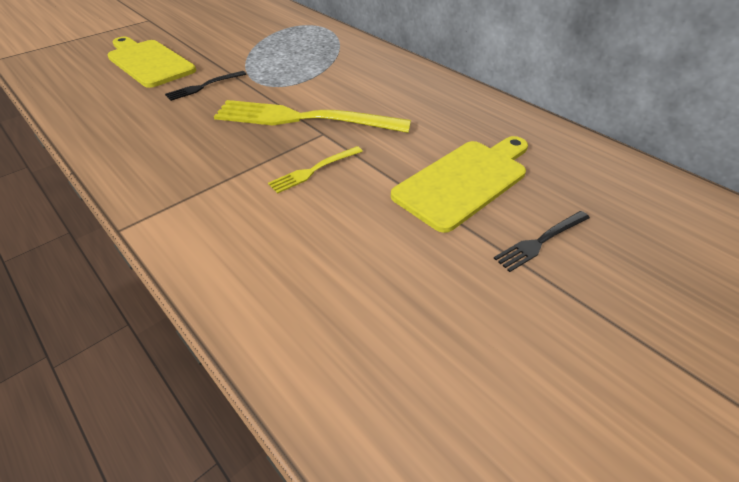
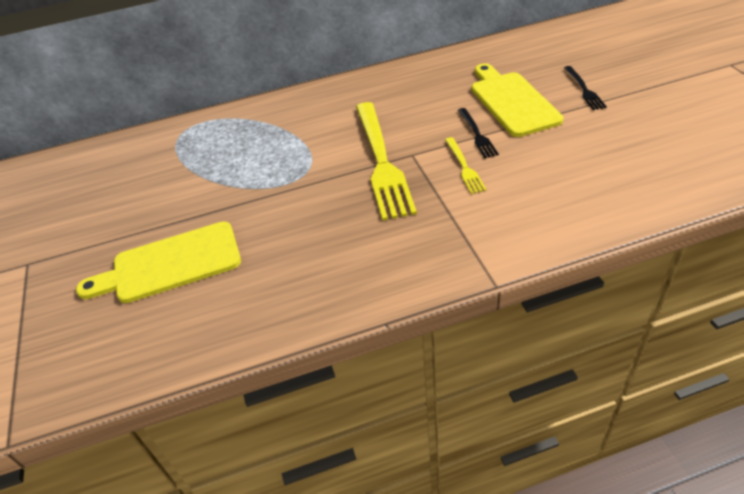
camera: 60 degrees left, 0 degrees up
black fork [165,71,246,101] -> black fork moved to [458,108,499,158]
yellow fork [214,100,411,133] -> yellow fork turned 45 degrees counterclockwise [356,102,417,221]

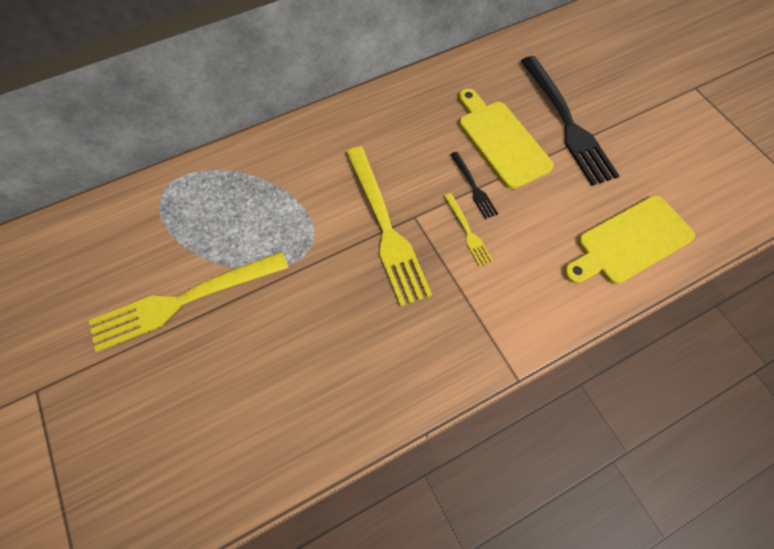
camera: 15 degrees left, 20 degrees up
yellow cutting board [76,222,241,303] -> yellow cutting board moved to [564,195,695,284]
black fork [564,66,607,110] -> black fork [521,56,619,186], size x2.15
none -> yellow fork [89,251,289,352]

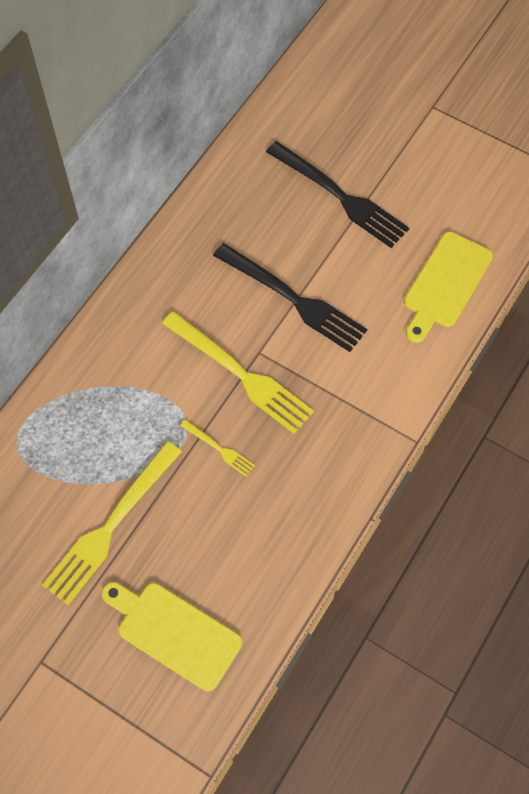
camera: 30 degrees left, 0 degrees up
yellow fork [444,193,493,267] -> yellow fork moved to [180,419,255,477]
black fork [450,152,498,219] -> black fork [213,243,368,352], size x2.15
yellow cutting board [459,89,554,189] -> yellow cutting board moved to [102,582,242,691]

